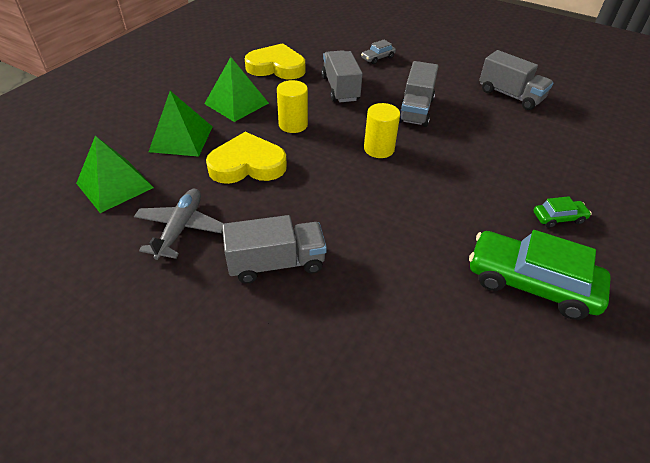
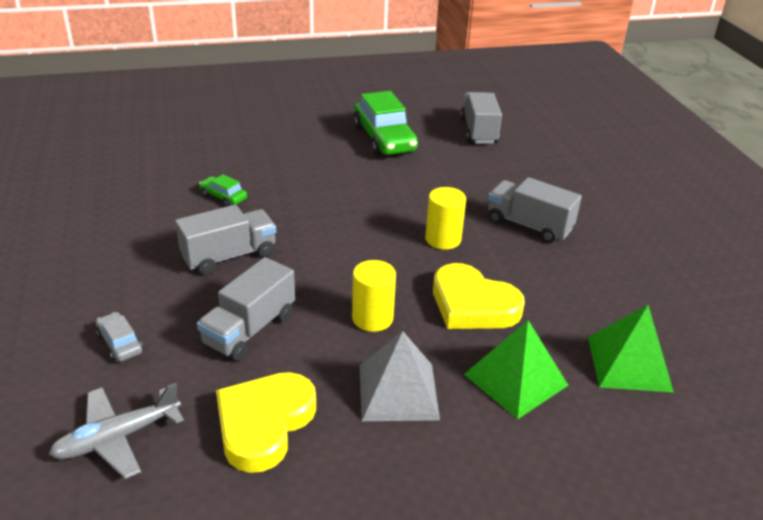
camera: 135 degrees left, 10 degrees down
grey plane [134,189,224,260] -> grey plane moved to [49,383,184,479]
green pyramid [204,57,269,122] -> grey pyramid [360,331,440,421]
yellow heart [245,43,305,79] -> yellow heart turned 60 degrees clockwise [216,372,316,473]
grey car [361,40,396,64] -> grey car turned 135 degrees counterclockwise [96,312,143,362]
yellow cylinder [364,103,400,158] -> yellow cylinder moved to [425,187,466,250]
grey truck [479,50,554,110] -> grey truck moved to [460,92,502,144]
green car [534,196,592,228] -> green car moved to [199,174,247,207]

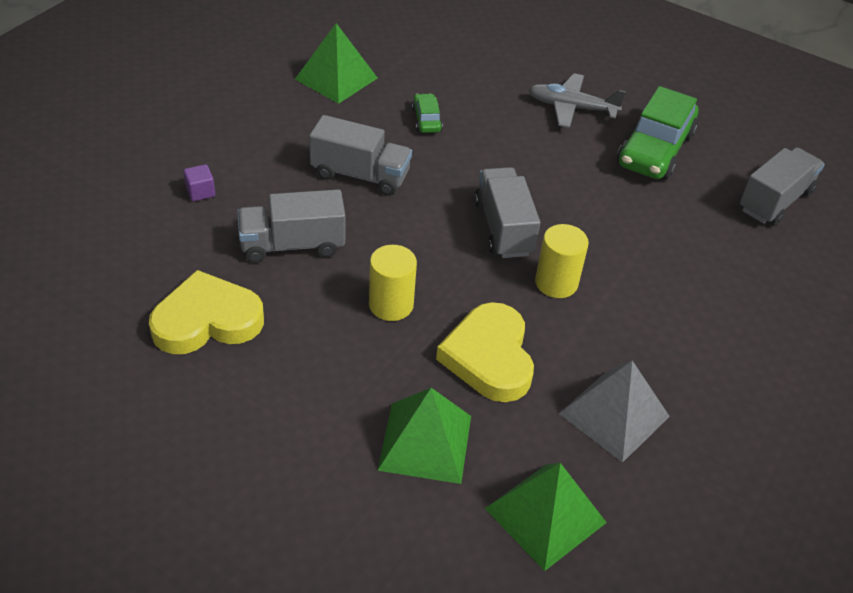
camera: 45 degrees right, 10 degrees up
grey plane [49,383,184,479] -> grey plane moved to [529,73,626,128]
grey car [96,312,143,362] -> purple cube [183,164,215,201]
grey pyramid [360,331,440,421] -> grey pyramid moved to [559,360,670,463]
grey truck [488,177,582,243] -> grey truck moved to [475,167,540,258]
none -> green pyramid [295,23,377,104]

